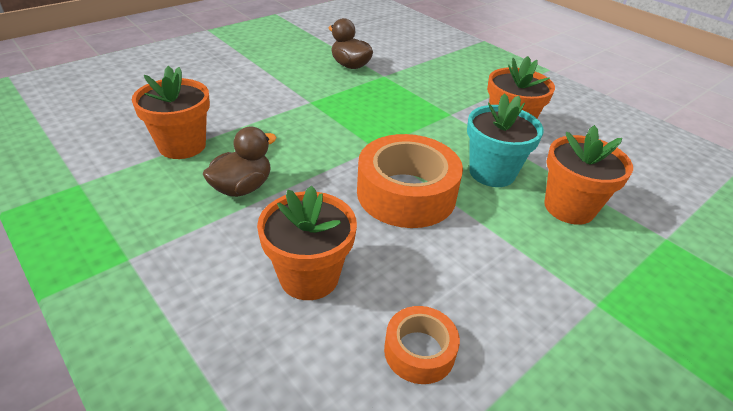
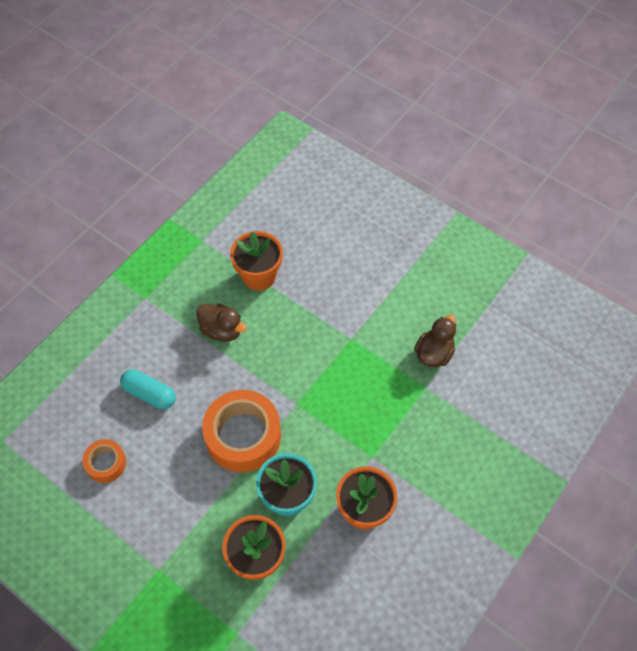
camera: 80 degrees right, 20 degrees up
orange flower pot [257,186,357,300] -> turquoise capsule [120,370,176,409]

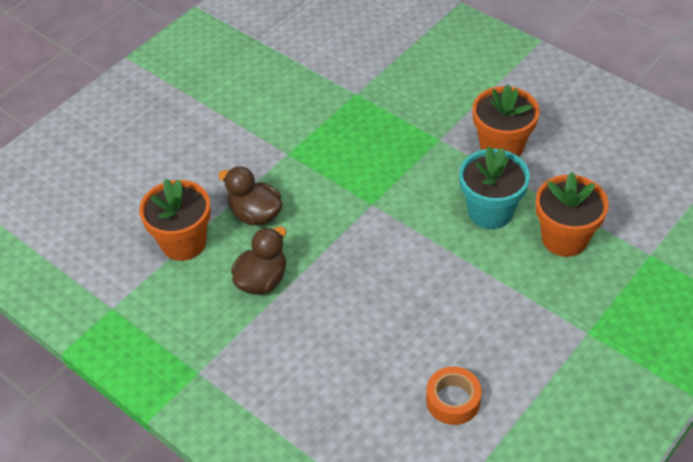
camera: 85 degrees left, 10 degrees down
turquoise capsule [120,370,176,409] -> none
orange tape [202,390,281,472] -> none
brown duck [414,315,456,368] -> brown duck moved to [218,166,283,226]

